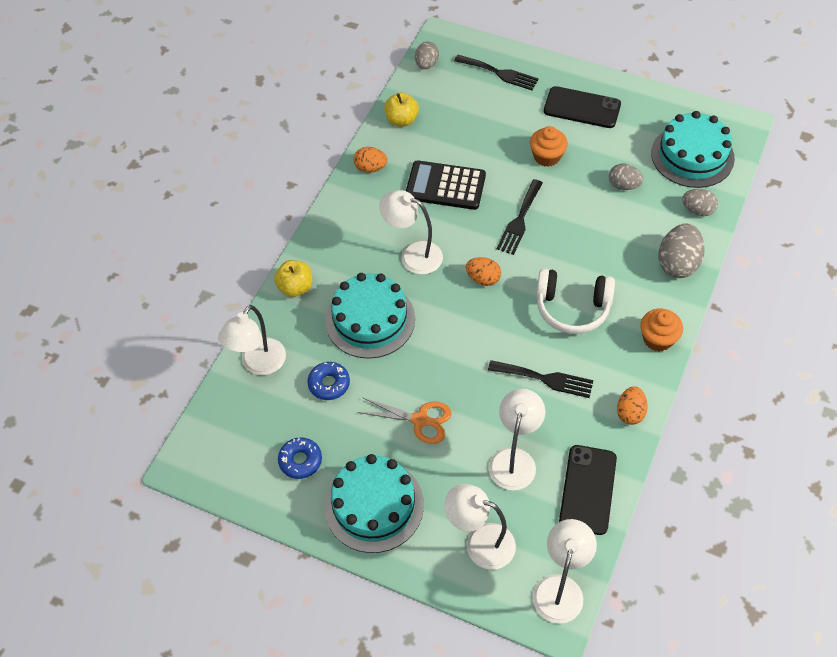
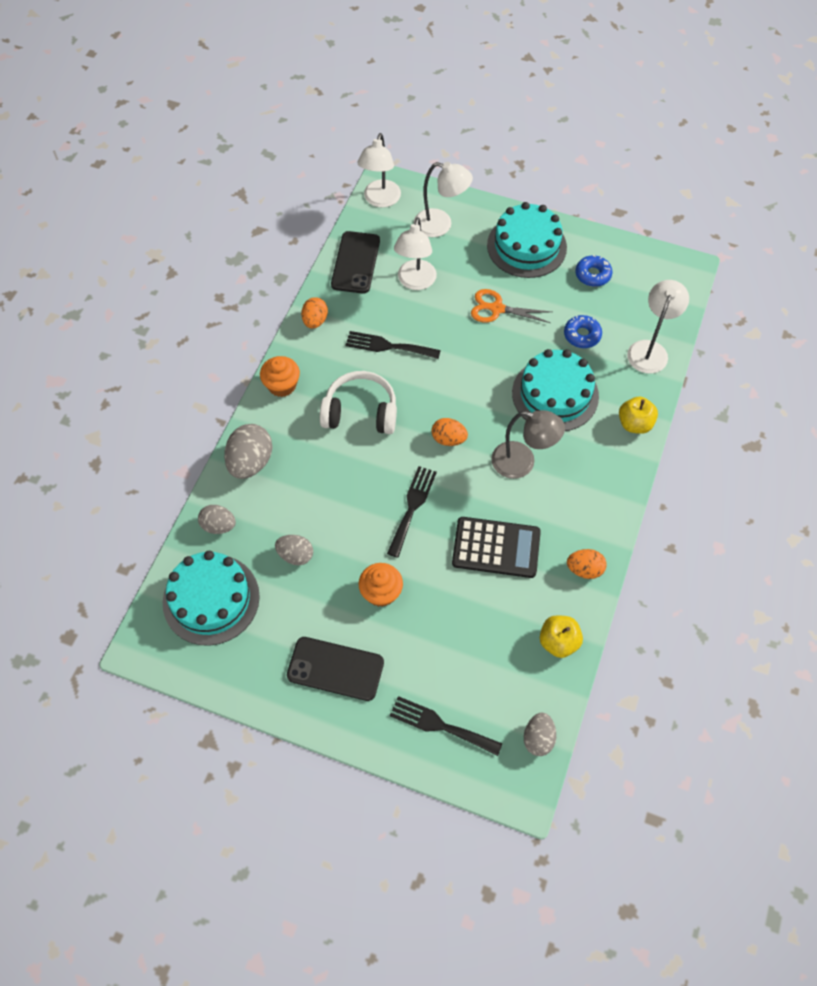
camera: 175 degrees right, 5 degrees up
white lamp [379,190,443,274] -> grey lamp [491,410,565,479]

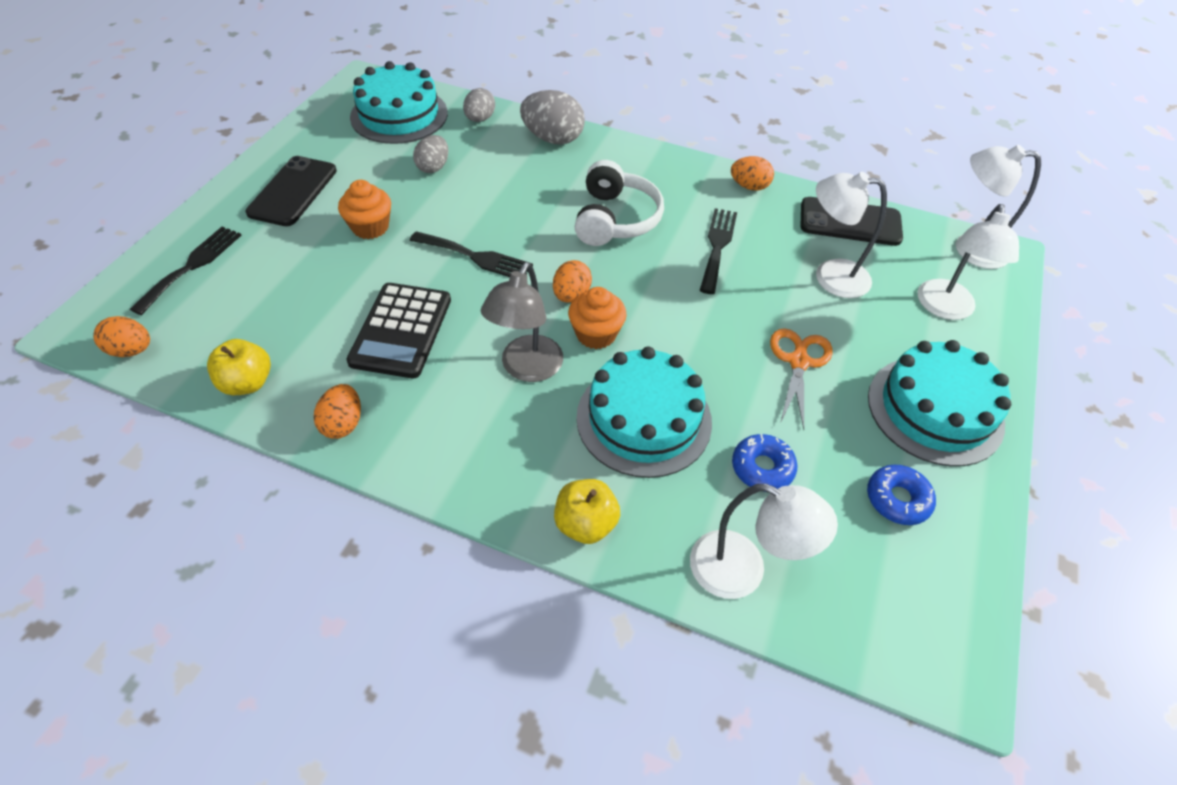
camera: 90 degrees right, 10 degrees down
orange cupcake [260,356,300,397] -> orange cupcake moved to [568,287,627,349]
grey egg [524,712,556,756] -> orange egg [93,316,150,357]

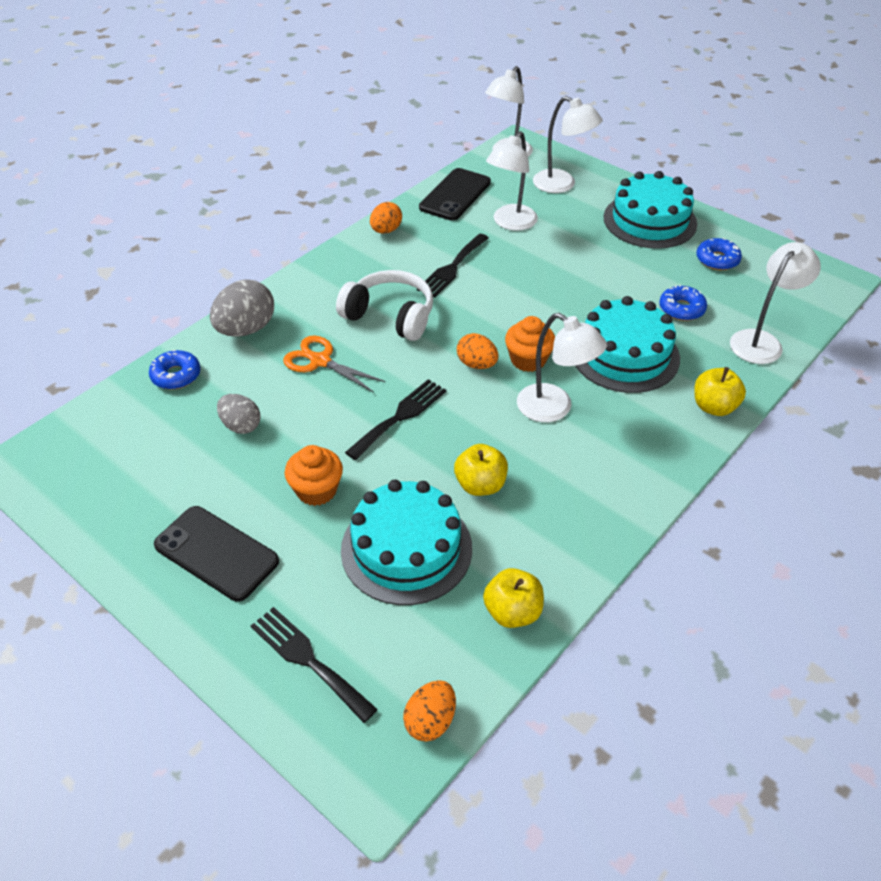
camera: 70 degrees left, 5 degrees down
orange egg [314,384,361,439] -> none
black calculator [346,283,451,378] -> yellow apple [454,444,508,496]
turquoise cake [350,61,448,144] -> turquoise cake moved to [341,480,472,605]
grey egg [463,88,495,122] -> blue donut [149,350,201,390]
grey lamp [481,262,563,382] -> white lamp [517,313,607,422]
black fork [700,208,737,294] -> black fork turned 90 degrees counterclockwise [417,233,489,298]
orange scissors [770,328,832,430] -> orange scissors moved to [283,335,385,393]

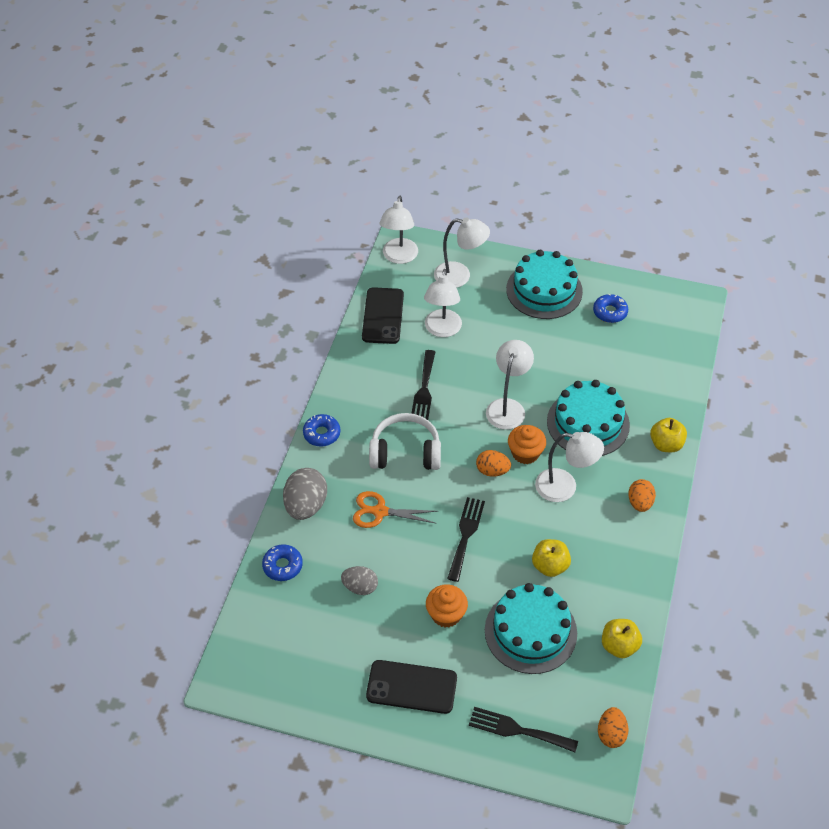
camera: 25 degrees left, 5 degrees up
orange egg [370,202,402,234] -> orange egg moved to [628,479,656,512]
blue donut [659,285,707,321] -> blue donut moved to [303,414,340,447]
white lamp [730,242,821,364] -> white lamp moved to [486,340,534,430]

